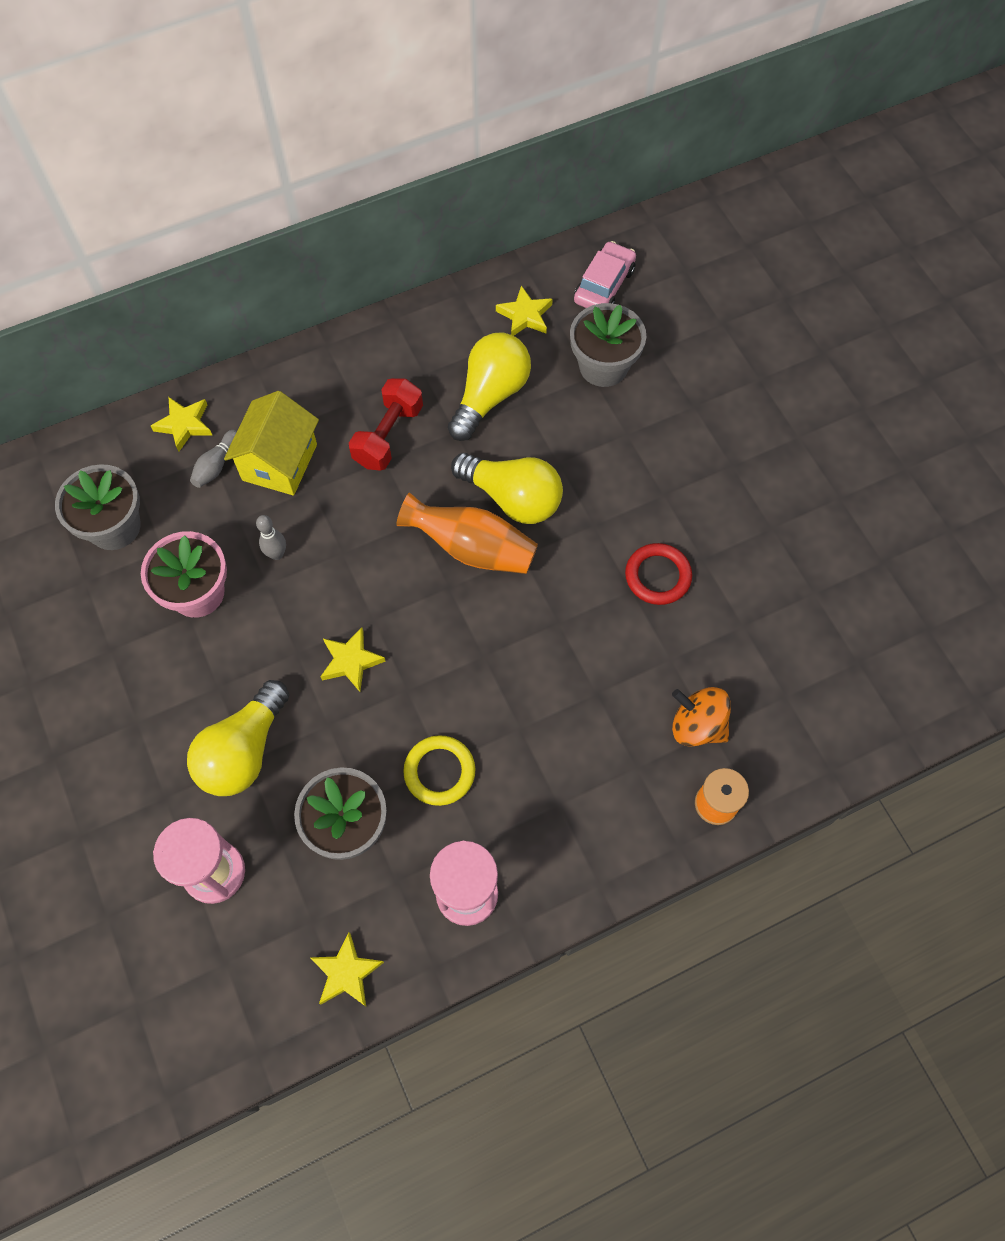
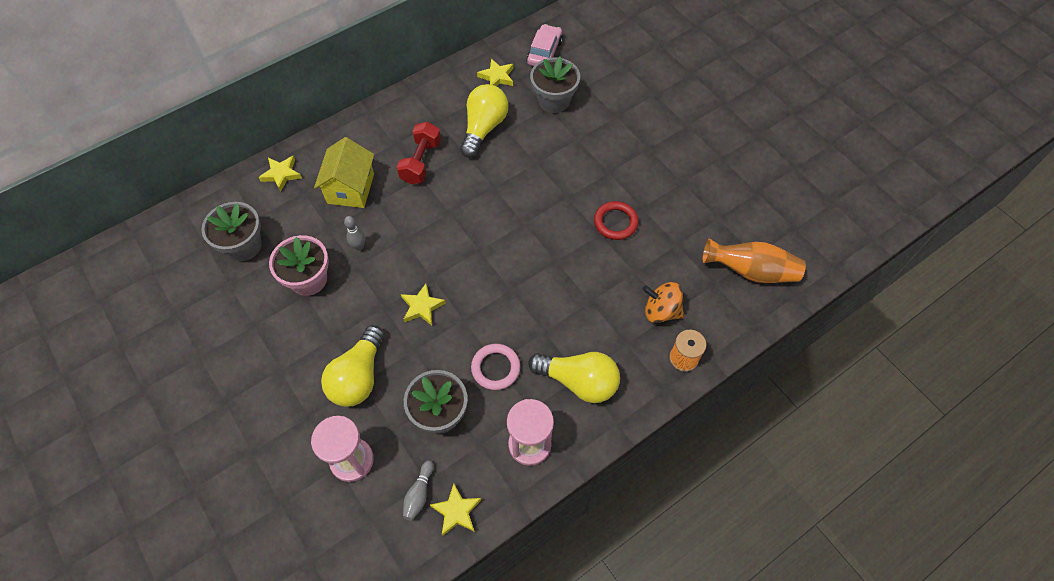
camera: 10 degrees left, 5 degrees down
grey bowling pin [190,430,237,488] -> grey bowling pin moved to [403,460,434,521]
orange vase [396,492,538,574] -> orange vase moved to [703,238,806,283]
yellow ring [403,735,475,806] -> pink ring [471,344,520,390]
yellow light bulb [451,453,563,524] -> yellow light bulb moved to [528,352,620,403]

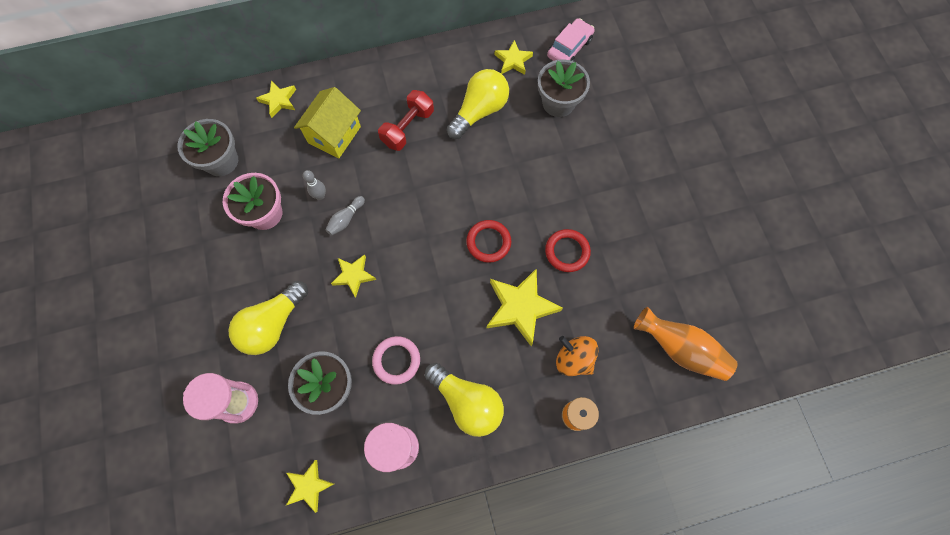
camera: 20 degrees right, 10 degrees up
grey bowling pin [403,460,434,521] -> grey bowling pin moved to [325,196,365,236]
none -> red ring [466,220,511,263]
none -> yellow star [487,268,563,347]

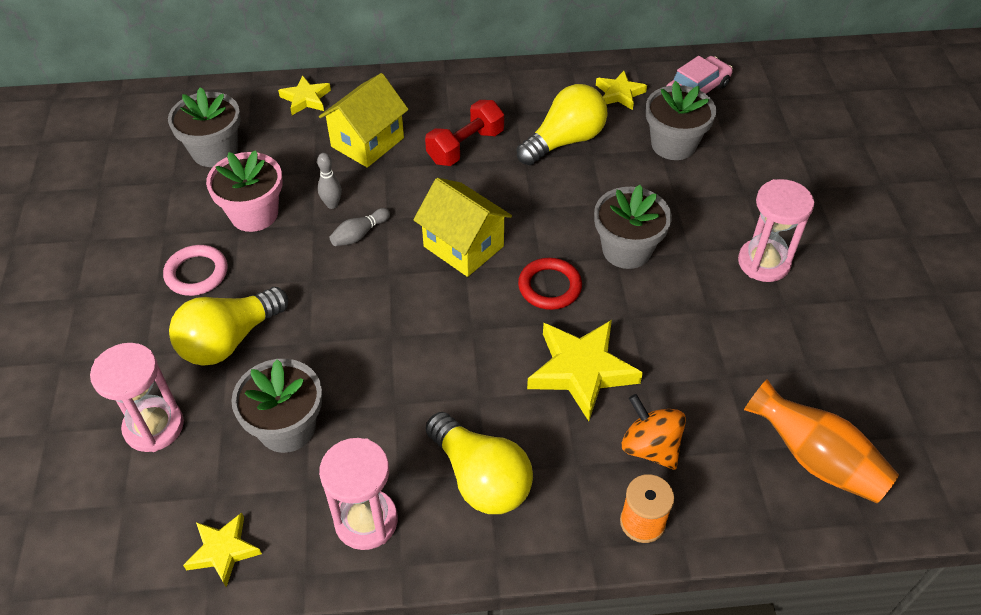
camera: 10 degrees right, 20 degrees down
yellow star [331,254,376,298] -> none
pink ring [372,336,420,385] -> pink ring moved to [163,245,227,296]
red ring [545,229,591,272] -> none
none -> yellow house [413,178,512,277]
none -> grey flower pot [594,185,672,269]
none -> pink hourglass [738,179,814,282]

